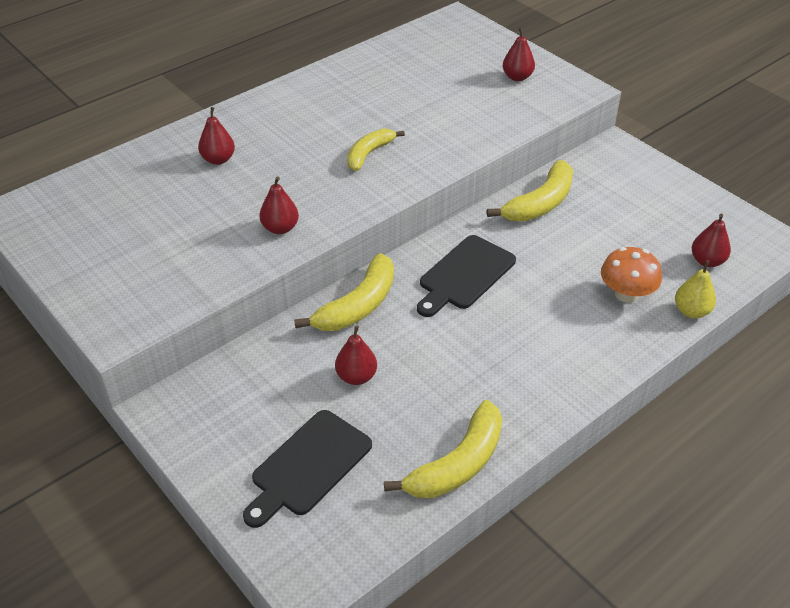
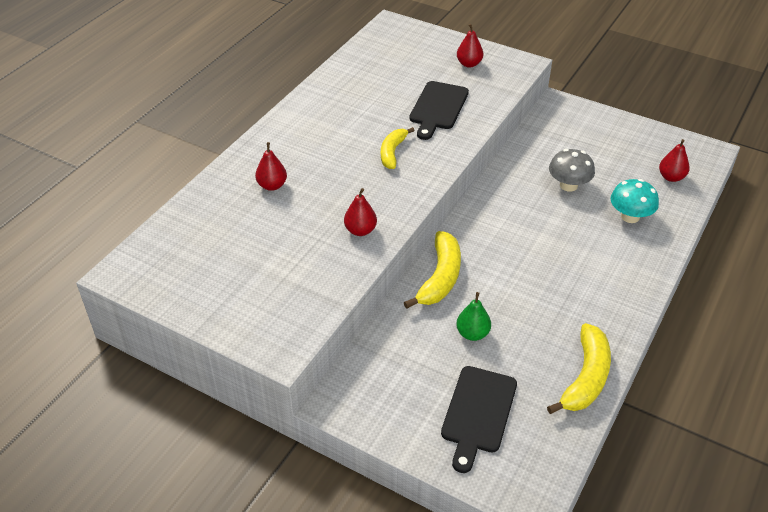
camera: 20 degrees left, 0 degrees up
red pear [335,325,377,385] -> green pear [456,292,491,341]
black cutting board [417,235,516,317] -> black cutting board moved to [409,81,469,140]
yellow banana [487,160,573,222] -> none
orange mushroom [601,247,662,303] -> turquoise mushroom [610,179,659,223]
yellow pear [675,260,716,318] -> none
none -> grey mushroom [549,149,595,192]

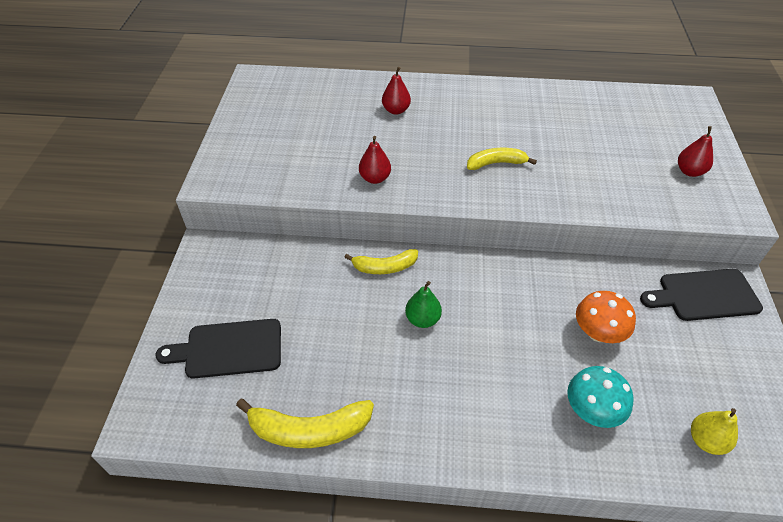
camera: 65 degrees right, 5 degrees up
yellow banana [404,231,461,309] -> yellow banana [344,249,418,274], size x0.66
black cutting board [409,81,469,140] -> black cutting board moved to [640,269,763,321]
green pear [456,292,491,341] -> green pear moved to [405,281,442,328]
grey mushroom [549,149,595,192] -> orange mushroom [576,291,636,343]
red pear [659,139,690,182] -> yellow pear [691,408,738,455]

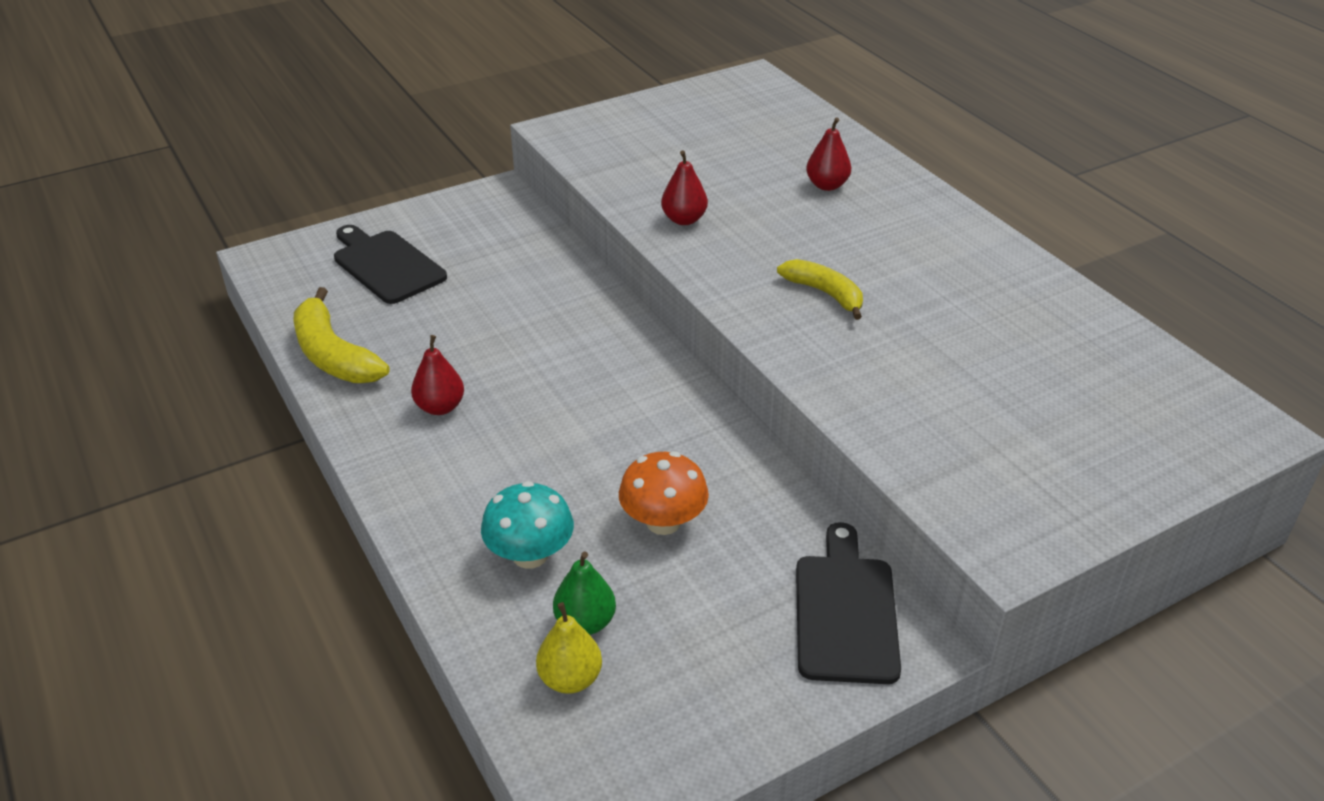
camera: 55 degrees right, 10 degrees down
yellow banana [344,249,418,274] -> none
green pear [405,281,442,328] -> green pear moved to [553,552,616,635]
black cutting board [640,269,763,321] -> black cutting board turned 45 degrees clockwise [796,522,901,684]
red pear [678,126,713,177] -> red pear moved to [411,335,464,415]

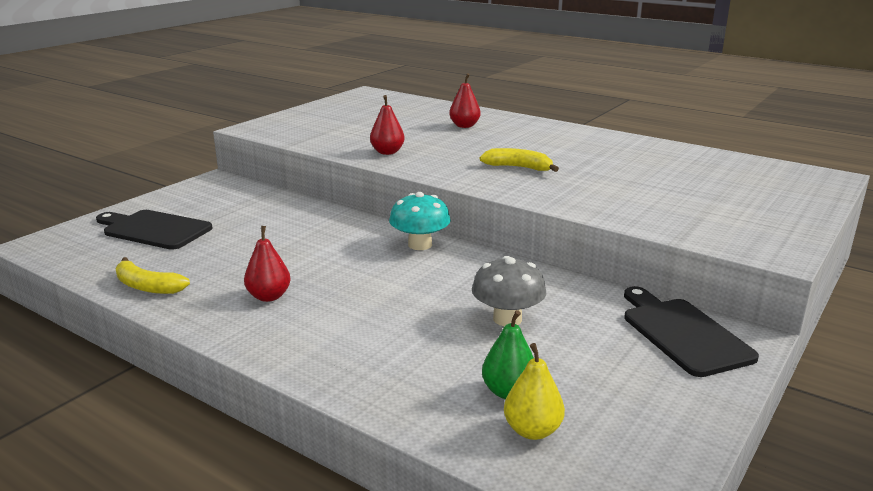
camera: 25 degrees left, 15 degrees down
yellow banana [293,287,389,383] -> yellow banana [116,257,190,294], size x0.66
turquoise mushroom [481,481,574,569] -> turquoise mushroom moved to [389,192,451,250]
orange mushroom [619,451,709,535] -> grey mushroom [472,256,546,327]

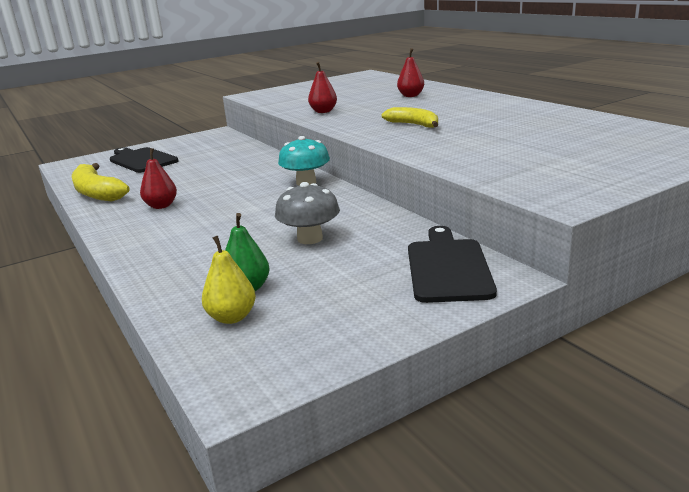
camera: 25 degrees right, 0 degrees up
yellow banana [116,257,190,294] -> yellow banana [72,163,130,201], size x1.52

